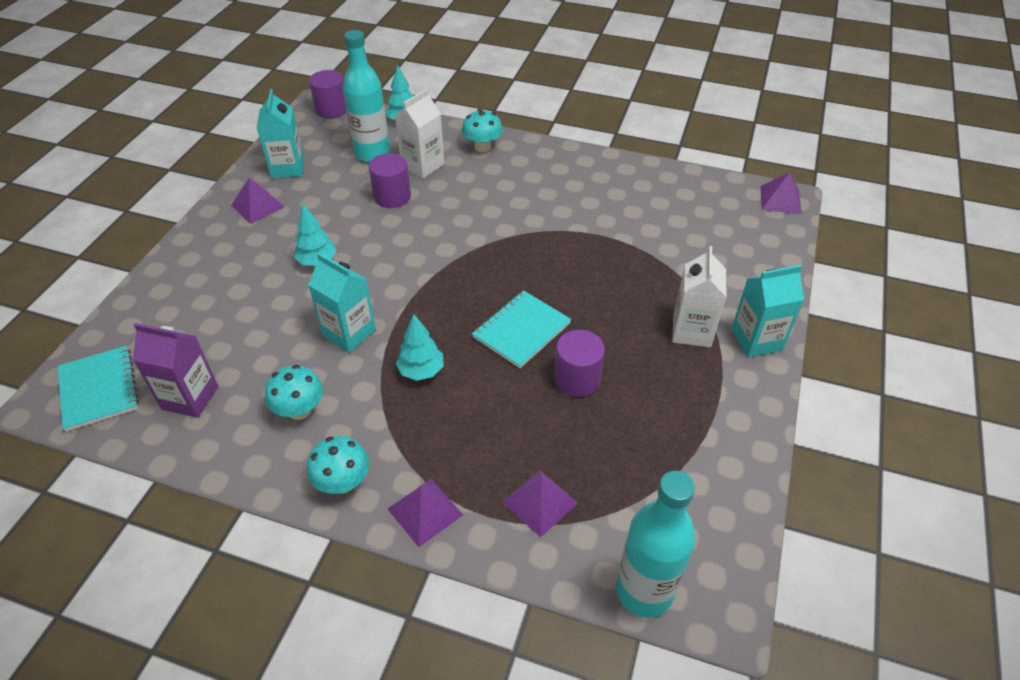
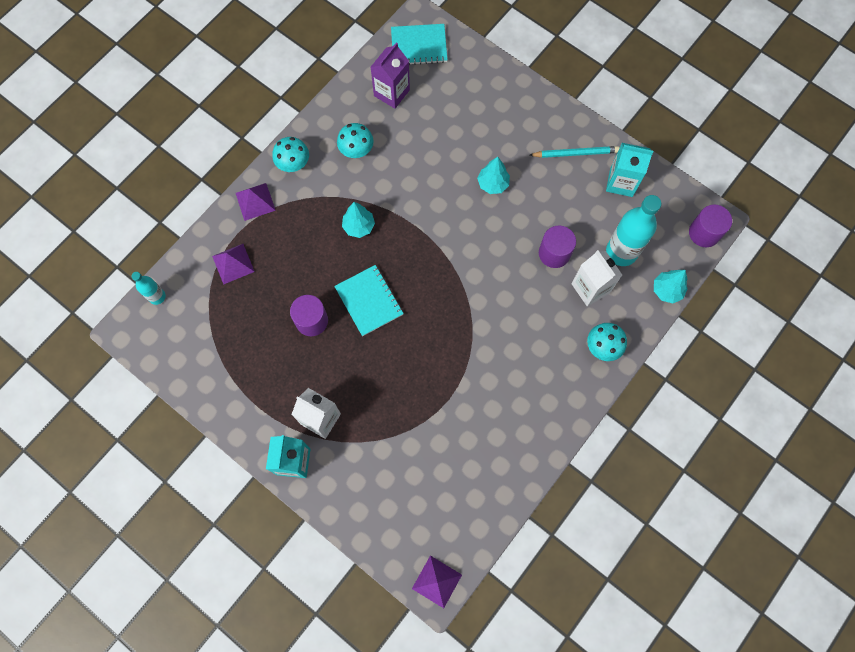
camera: 110 degrees right, 25 degrees up
purple pyramid [231,178,284,224] -> turquoise pencil [530,146,620,158]
turquoise carton [308,253,376,353] -> none
turquoise bottle [616,471,696,618] -> turquoise bottle [131,272,166,305], size x0.53

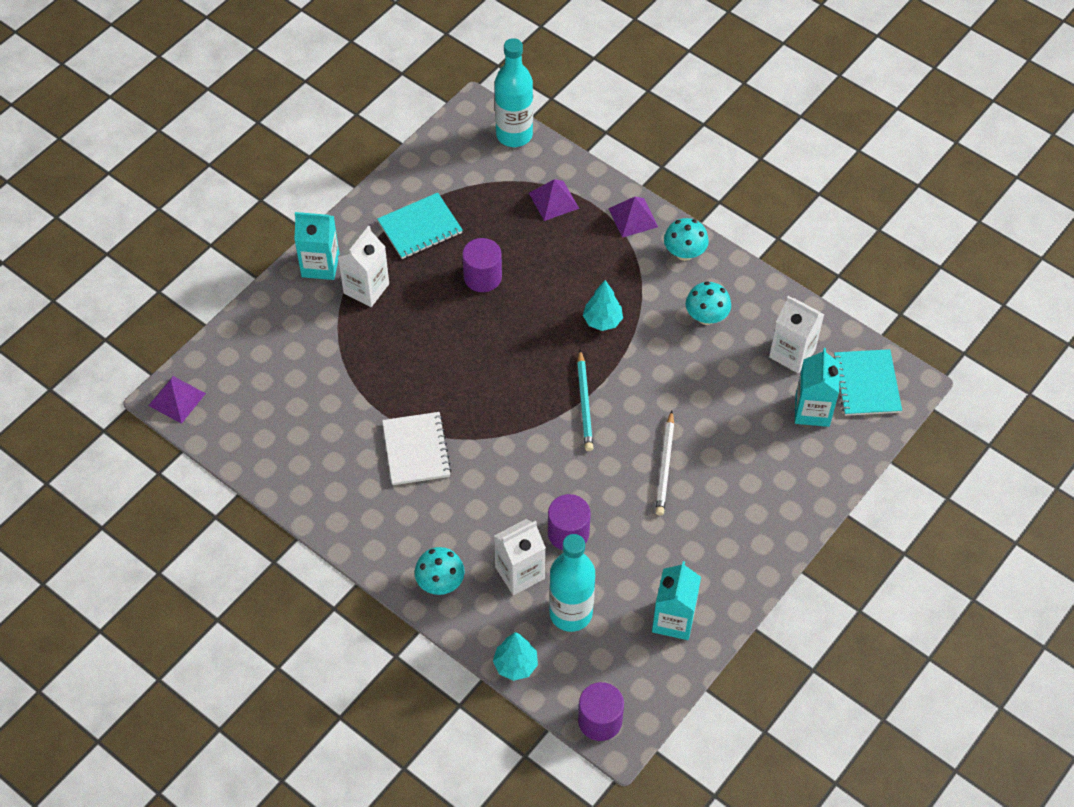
camera: 90 degrees right, 15 degrees down
turquoise bottle [131,272,166,305] -> turquoise bottle [495,38,533,147], size x1.89
turquoise notebook [334,265,404,336] -> turquoise notebook moved to [377,193,463,259]
purple carton [371,42,410,109] -> white carton [769,296,824,373]
turquoise tree [477,157,510,194] -> white pencil [655,410,674,516]
turquoise pencil [530,146,620,158] -> turquoise pencil moved to [577,350,593,451]
none -> white notebook [382,412,451,485]
none -> turquoise carton [795,348,840,427]

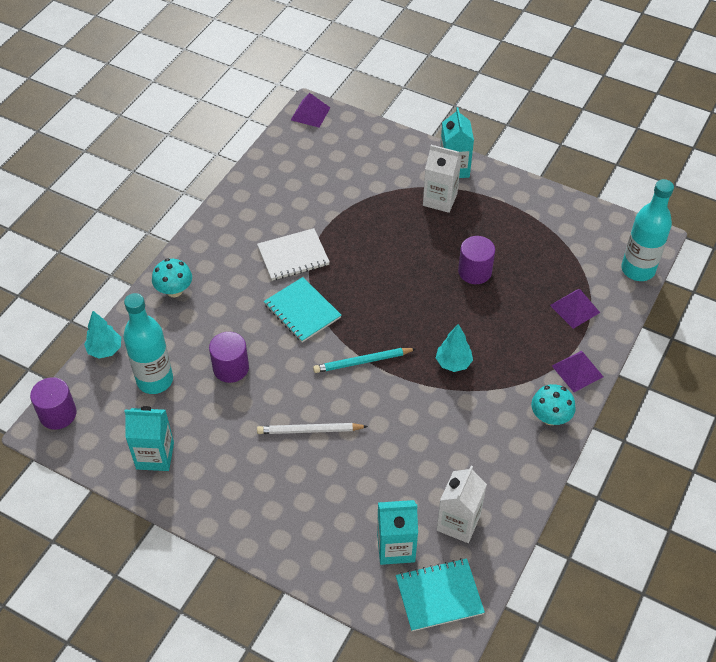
camera: 80 degrees right, 5 degrees down
turquoise notebook [377,193,463,259] -> turquoise notebook moved to [264,277,341,343]
white carton [494,519,546,595] -> none
turquoise mushroom [686,281,731,325] -> none

